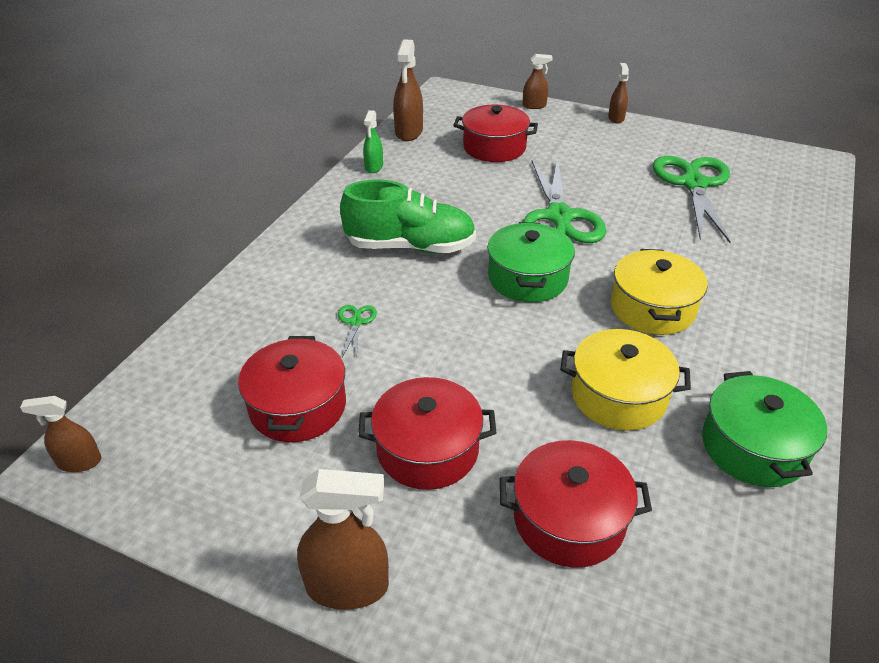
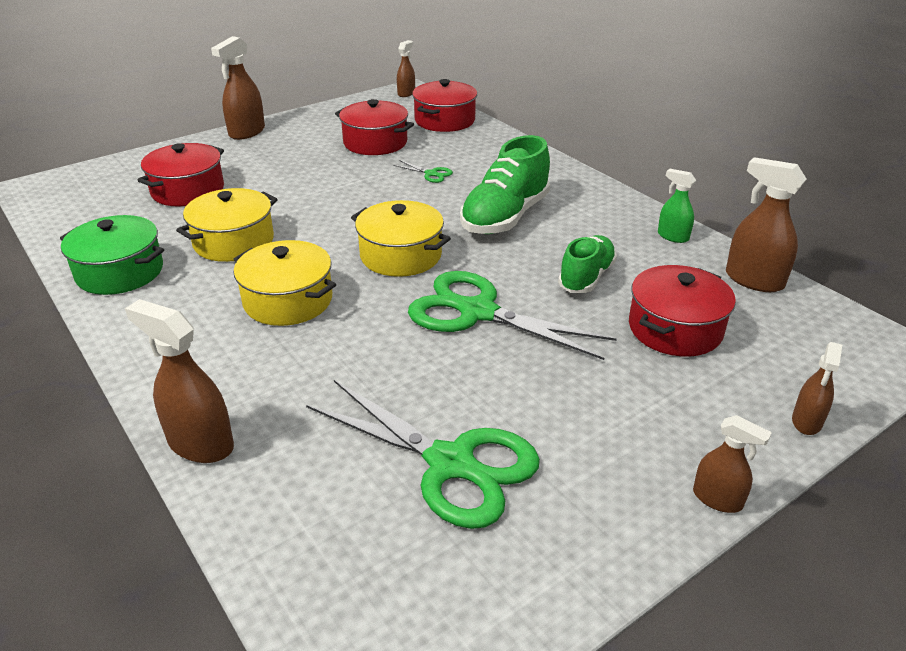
camera: 120 degrees right, 5 degrees down
red pot [358,377,497,490] -> red pot moved to [412,79,477,132]
green pot [487,222,575,302] -> yellow pot [351,200,451,277]
none -> brown spray bottle [125,299,234,463]
none -> green shoe [558,235,617,293]

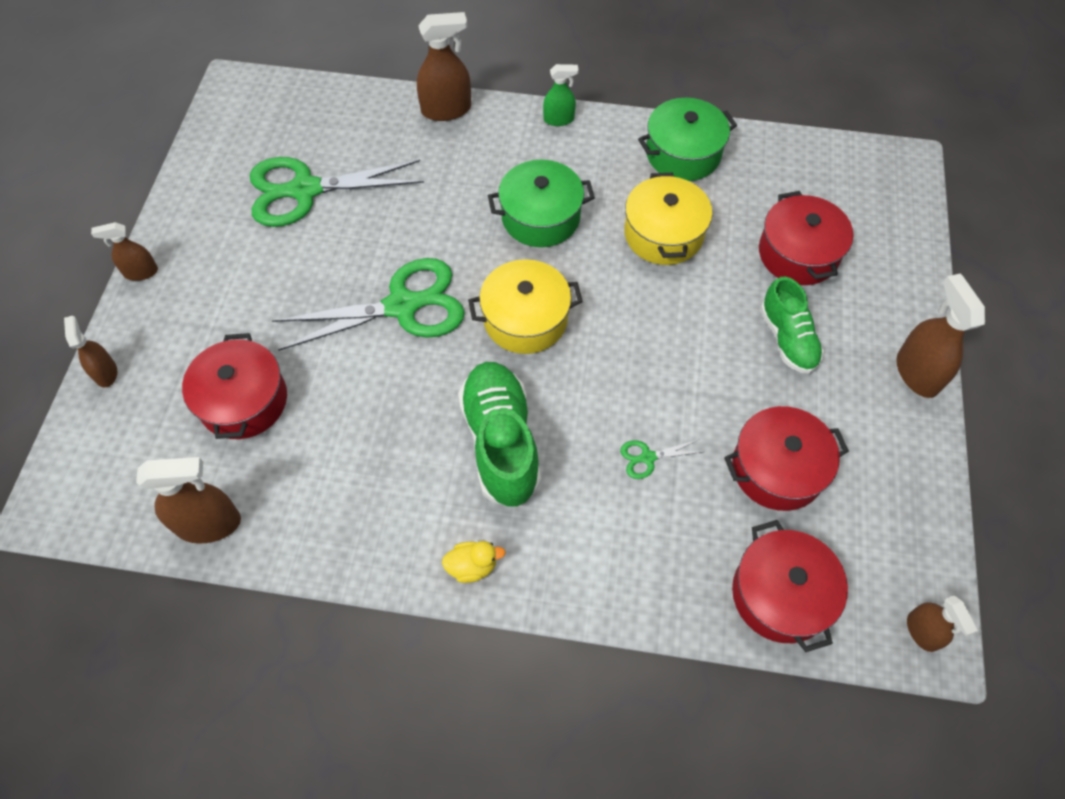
camera: 135 degrees right, 25 degrees up
yellow pot [234,240,336,326] -> green pot [488,160,595,247]
green shoe [558,235,617,293] -> green shoe moved to [760,277,824,373]
green spray bottle [658,169,696,243] -> green spray bottle moved to [543,64,578,126]
none -> yellow duck [442,541,506,583]

